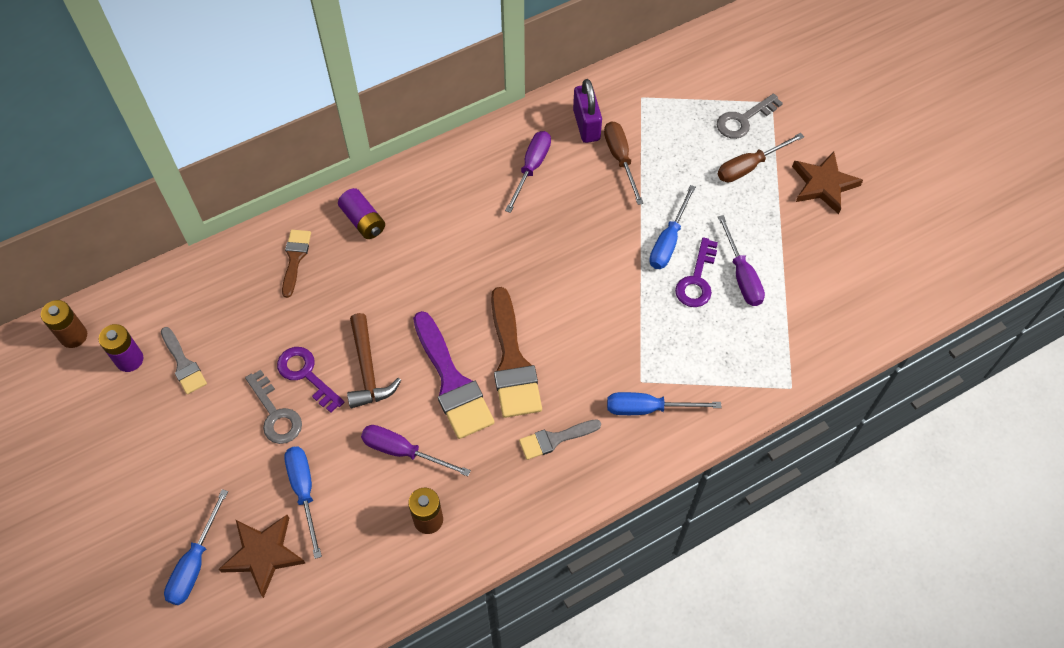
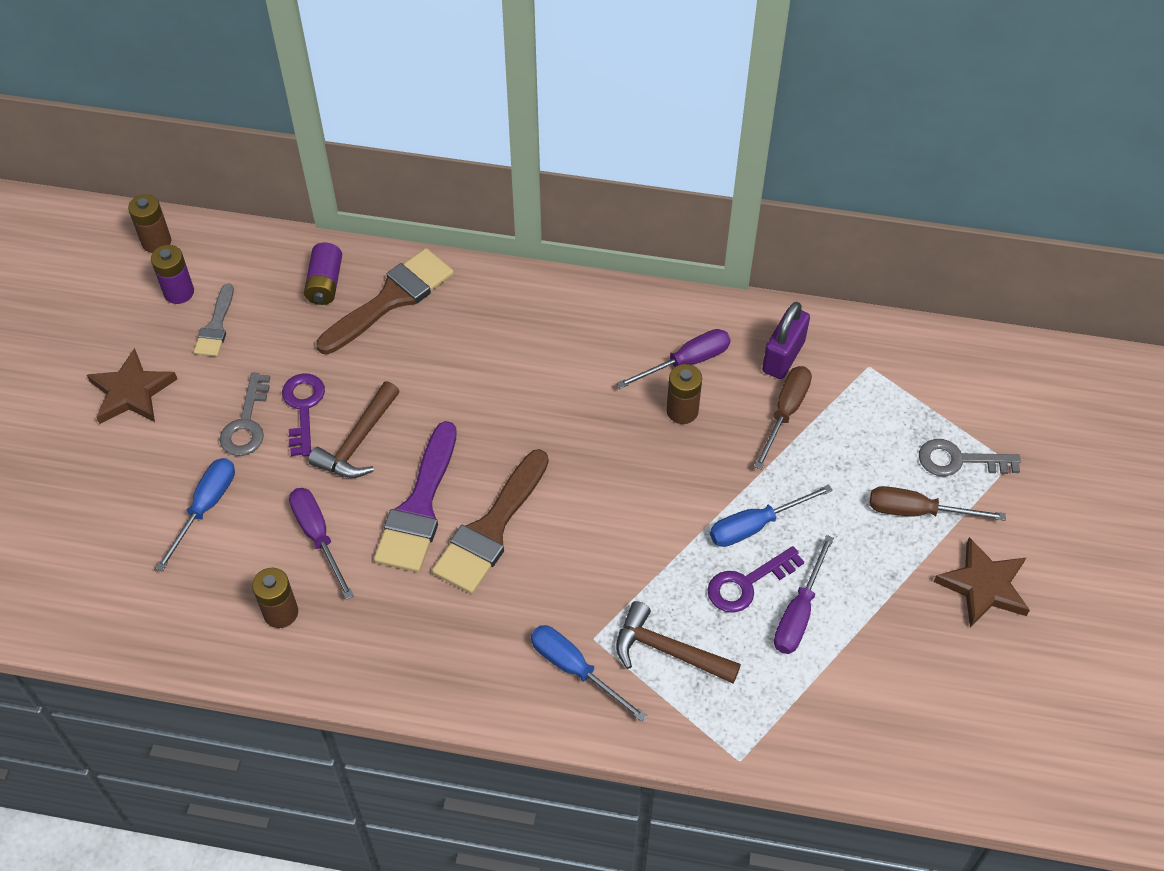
camera: 40 degrees right, 5 degrees down
blue screwdriver [164,489,228,605] -> none
brown star [219,515,306,598] -> brown star moved to [87,348,177,424]
brown brush [282,230,311,298] -> brown brush [316,248,454,354], size x1.79
purple battery [338,188,385,239] -> purple battery moved to [304,243,342,305]
grey brush [519,419,601,460] -> none
none -> brown hammer [616,601,741,683]
none -> brown battery [666,364,702,424]

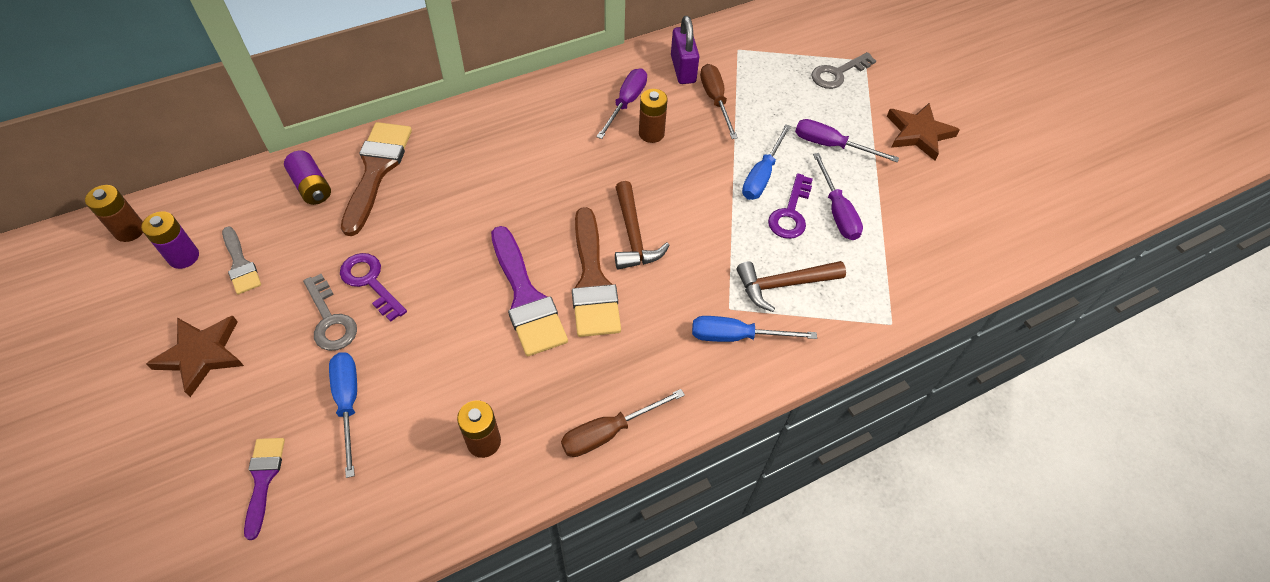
camera: 40 degrees left, 0 degrees up
purple screwdriver [289,488,354,600] -> purple screwdriver moved to [795,119,899,162]
brown hammer [308,381,400,478] -> brown hammer moved to [615,181,670,270]
brown screwdriver [870,486,1006,521] -> brown screwdriver moved to [561,389,685,457]
none -> purple brush [244,438,285,540]

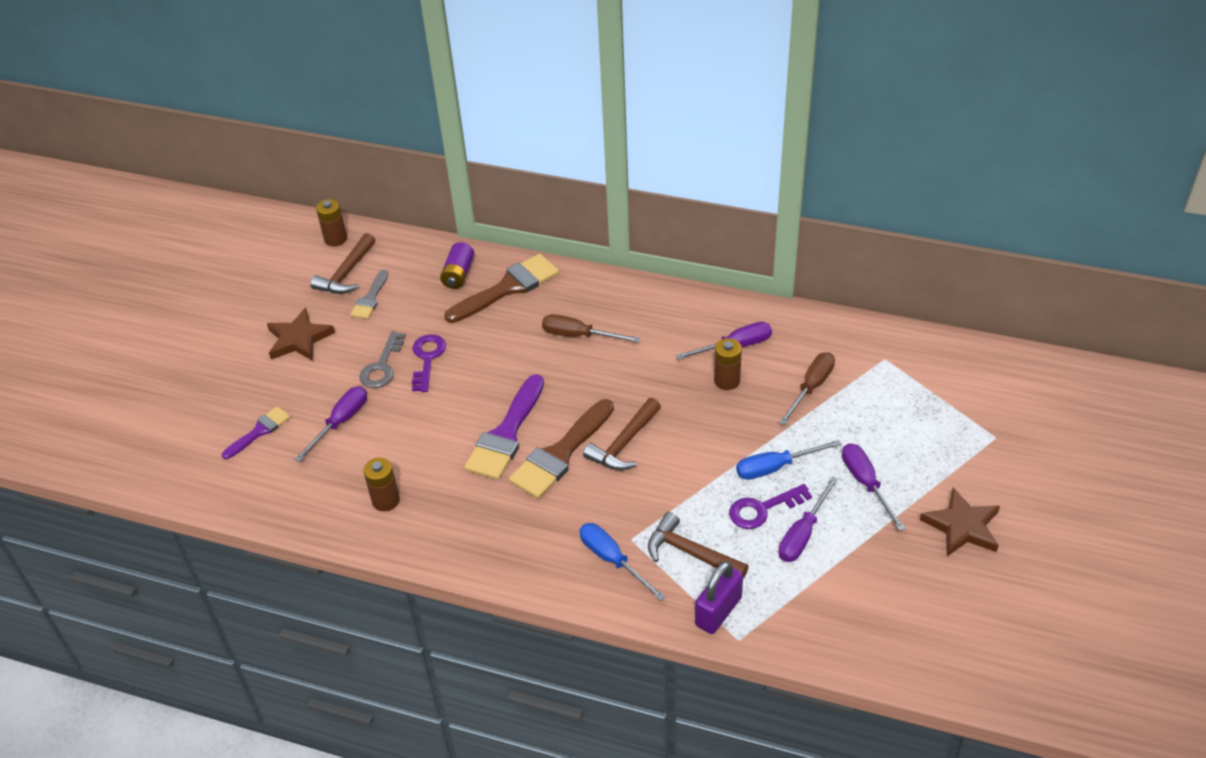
camera: 50 degrees right, 10 degrees down
purple battery [141,211,199,269] -> brown hammer [310,233,375,294]
blue screwdriver [329,352,357,478] -> purple screwdriver [294,386,367,462]
brown screwdriver [561,389,685,457] -> brown screwdriver moved to [542,314,640,342]
purple padlock [671,16,699,84] -> purple padlock moved to [695,561,743,634]
grey key [811,52,876,89] -> none

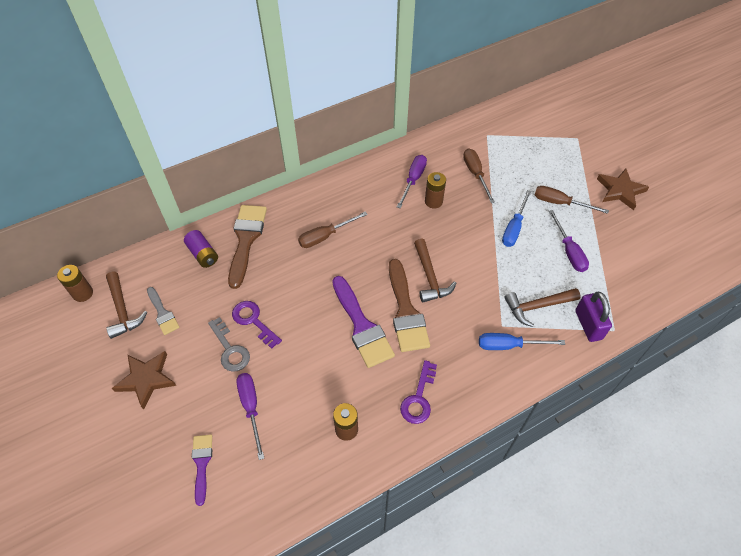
camera: 50 degrees left, 10 degrees up
purple key [729,484,812,529] -> purple key moved to [400,360,437,424]
purple screwdriver [842,443,906,531] -> brown screwdriver [535,186,609,214]

